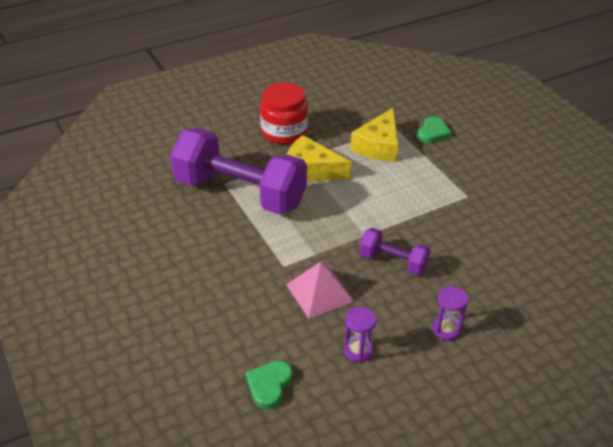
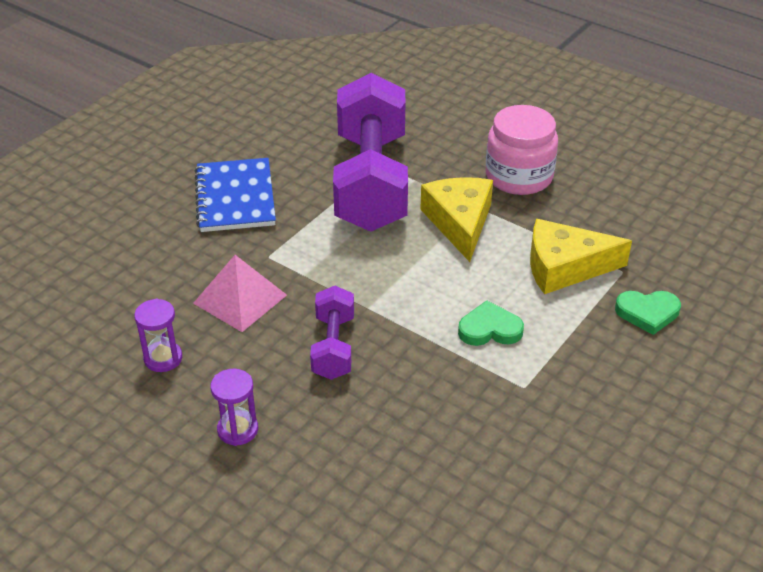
camera: 65 degrees right, 0 degrees up
green heart [246,360,293,409] -> green heart moved to [458,300,524,346]
red jar [260,82,308,144] -> pink jar [485,105,558,195]
none -> blue notebook [195,158,276,232]

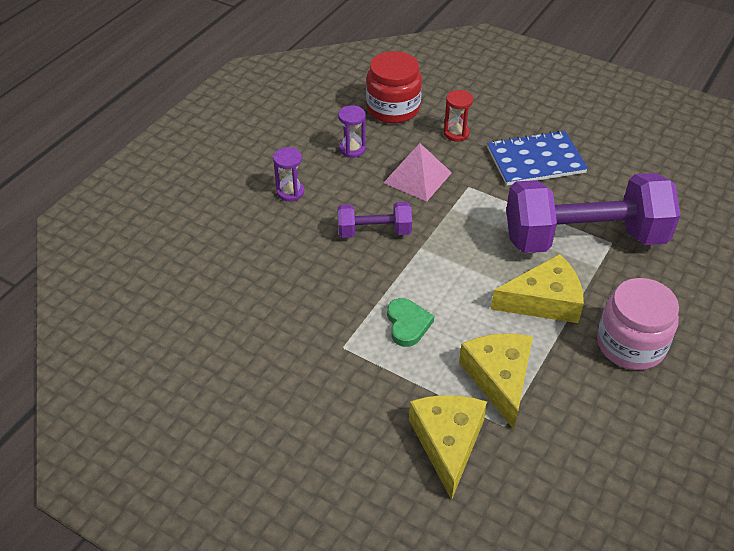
camera: 85 degrees right, 5 degrees up
green heart [615,291,681,335] -> yellow cheese [409,395,487,500]
none -> red jar [366,51,422,123]
none -> red hourglass [444,90,473,142]

